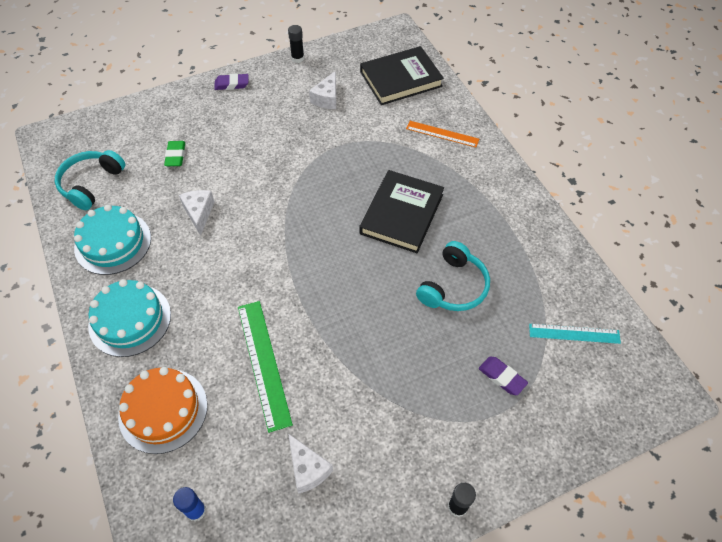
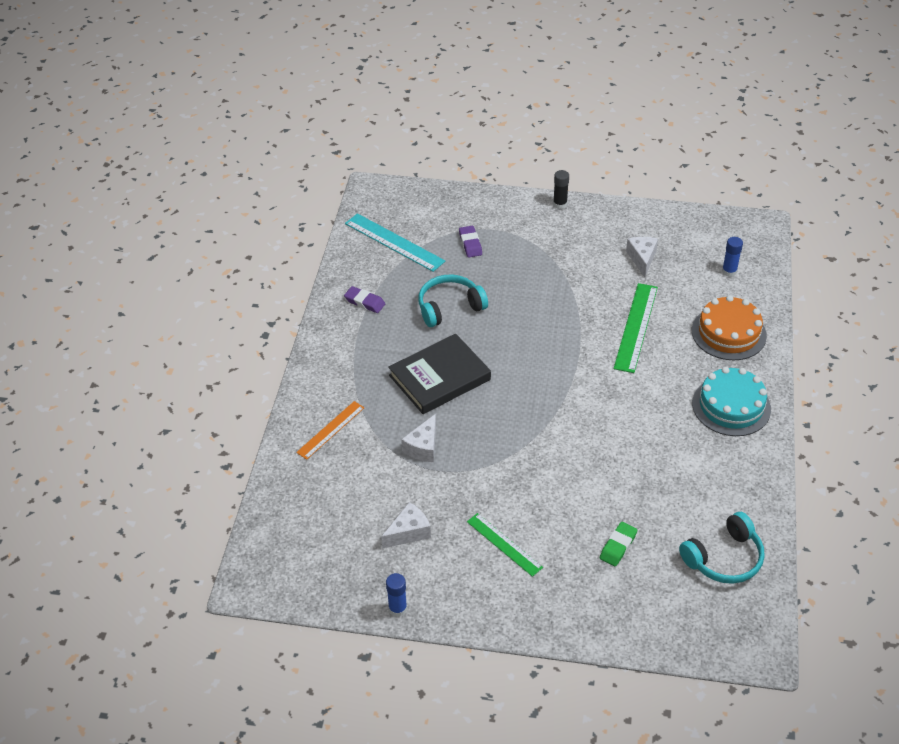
camera: 145 degrees left, 10 degrees down
turquoise cake [74,204,151,275] -> none
white cheese [179,190,215,236] -> white cheese moved to [401,414,436,462]
purple eraser [214,73,249,90] -> purple eraser moved to [344,286,385,313]
black glue stick [288,25,304,63] -> blue glue stick [386,573,407,617]
black book [360,46,444,105] -> none
orange ruler [406,121,479,147] -> orange ruler turned 75 degrees clockwise [296,401,364,460]
turquoise ruler [529,324,621,344] -> turquoise ruler [345,213,445,272], size x1.55
none -> green ruler [467,513,543,577]

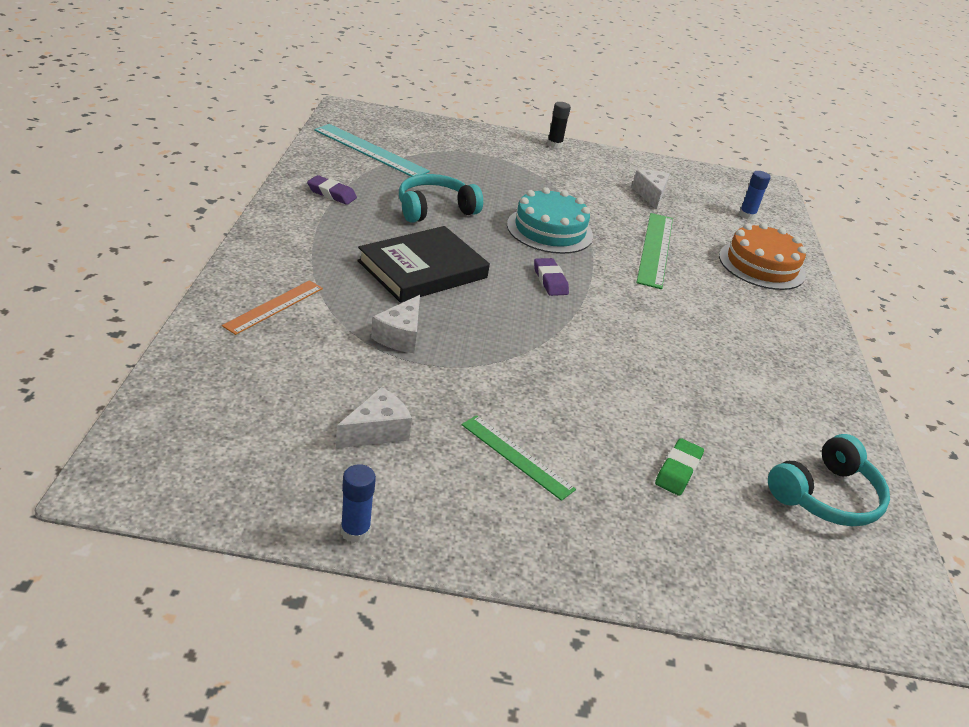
camera: 10 degrees left, 10 degrees down
purple eraser [459,226,482,257] -> purple eraser moved to [534,258,569,296]
turquoise cake [692,367,771,436] -> turquoise cake moved to [507,187,593,254]

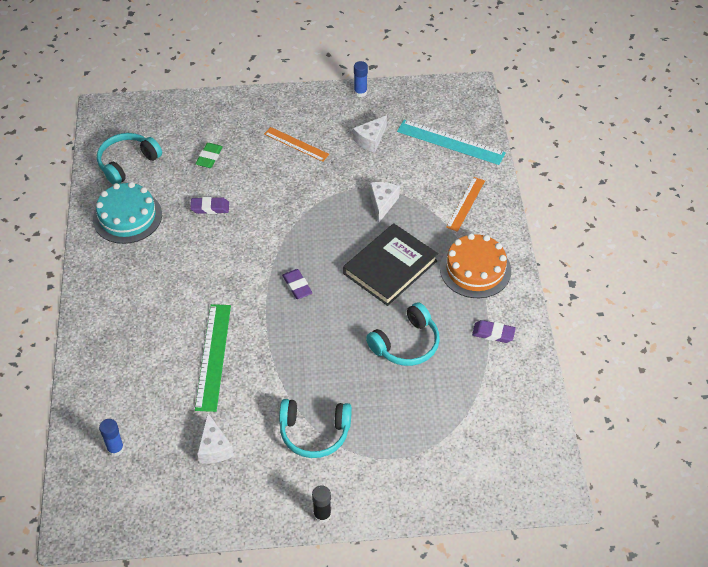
camera: 175 degrees right, 15 degrees up
turquoise ruler [314,124,430,177] -> turquoise ruler moved to [397,120,506,165]
green ruler [462,415,576,501] -> orange ruler [264,127,329,162]
turquoise cake [507,187,593,254] -> turquoise cake moved to [93,182,162,244]
orange cake [719,223,807,290] -> orange cake moved to [440,233,511,298]
none -> purple eraser [190,197,229,214]
none -> turquoise headphones [279,399,352,458]

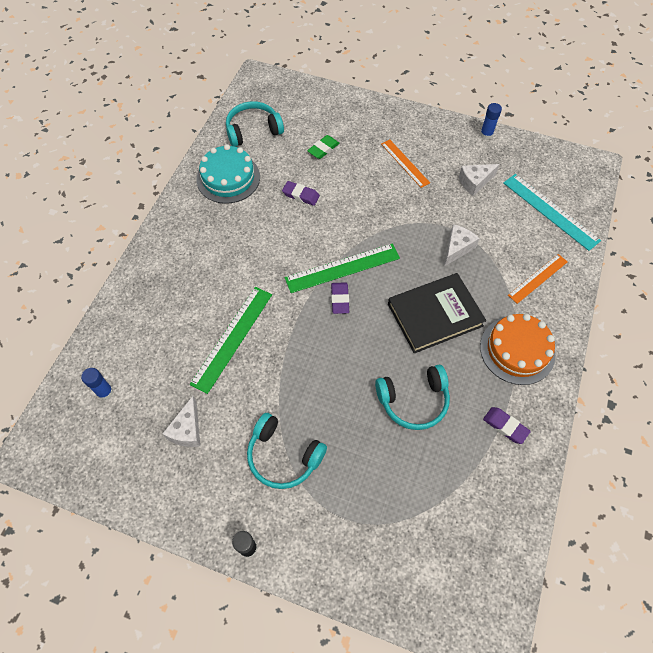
camera: 25 degrees right, 10 degrees up
none -> green ruler [285,244,400,293]

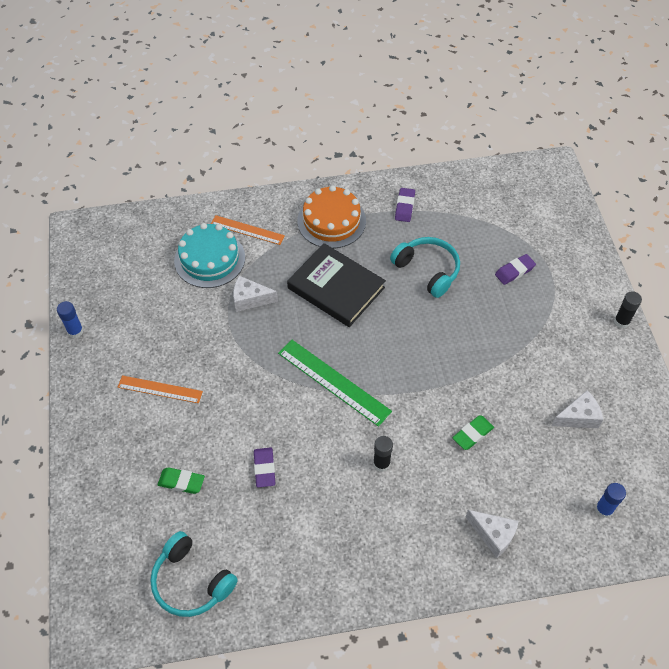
camera: 120 degrees left, 5 degrees down
green ruler [190,287,272,394] -> green eraser [452,416,494,450]
turquoise cake [196,144,260,204] -> turquoise cake moved to [174,223,245,288]
turquoise headphones [247,413,327,489] -> none
purple eraser [331,282,349,314] -> purple eraser moved to [495,254,536,285]
orange ruler [381,140,430,188] -> orange ruler turned 75 degrees clockwise [118,375,203,403]
white cheese [459,164,500,196] -> white cheese moved to [466,510,519,558]
turquoise ruler [504,174,601,251] -> none
none -> black glue stick [373,436,393,472]

